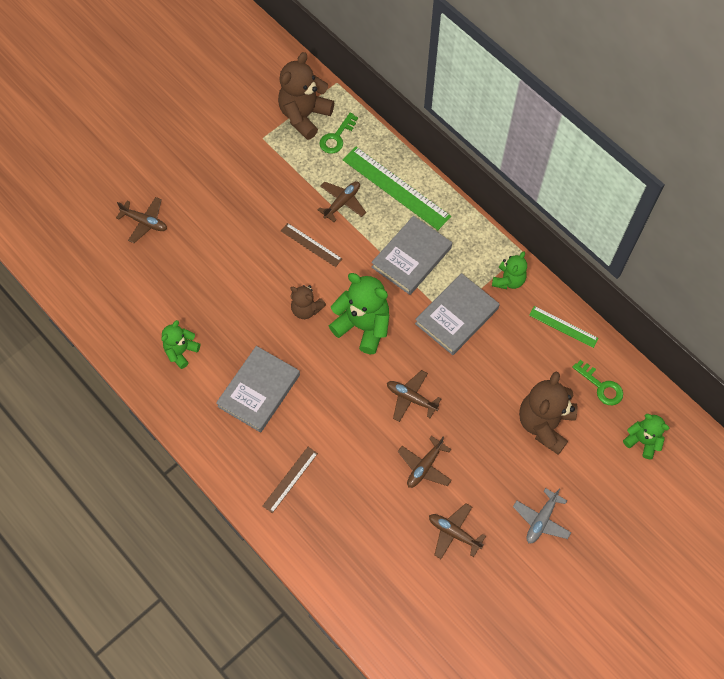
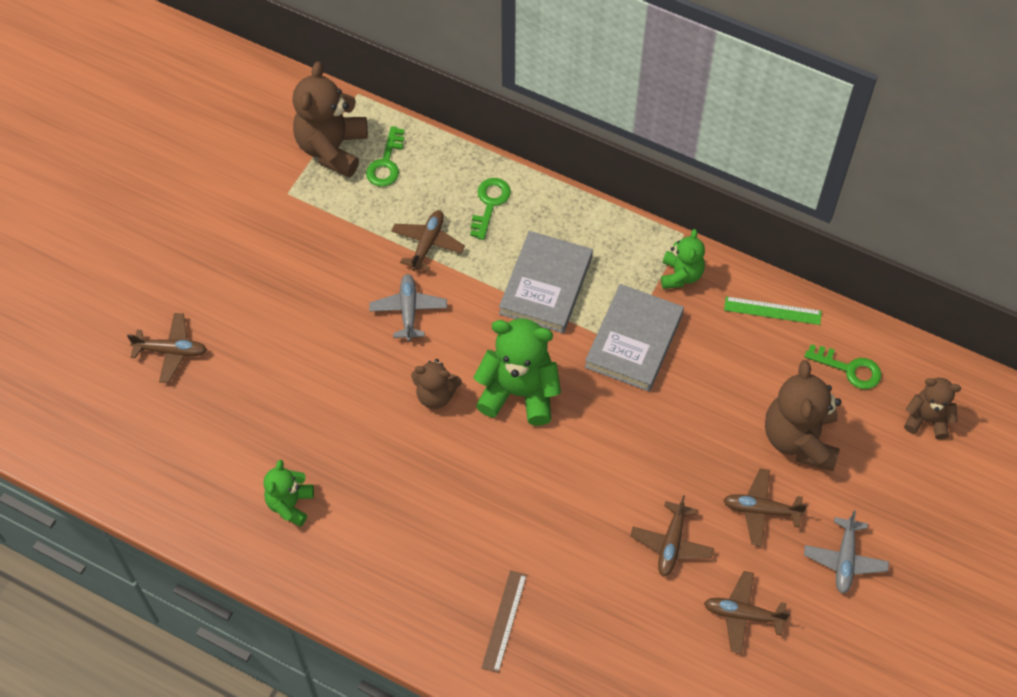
camera: 20 degrees left, 5 degrees down
grey book [216,346,300,433] -> none
brown ruler [281,223,342,267] -> grey plane [369,274,447,341]
green ruler [343,147,451,230] -> green key [470,178,511,240]
brown plane [387,370,441,422] -> brown plane moved to [723,468,808,546]
green teddy bear [623,414,669,459] -> brown teddy bear [904,378,961,440]

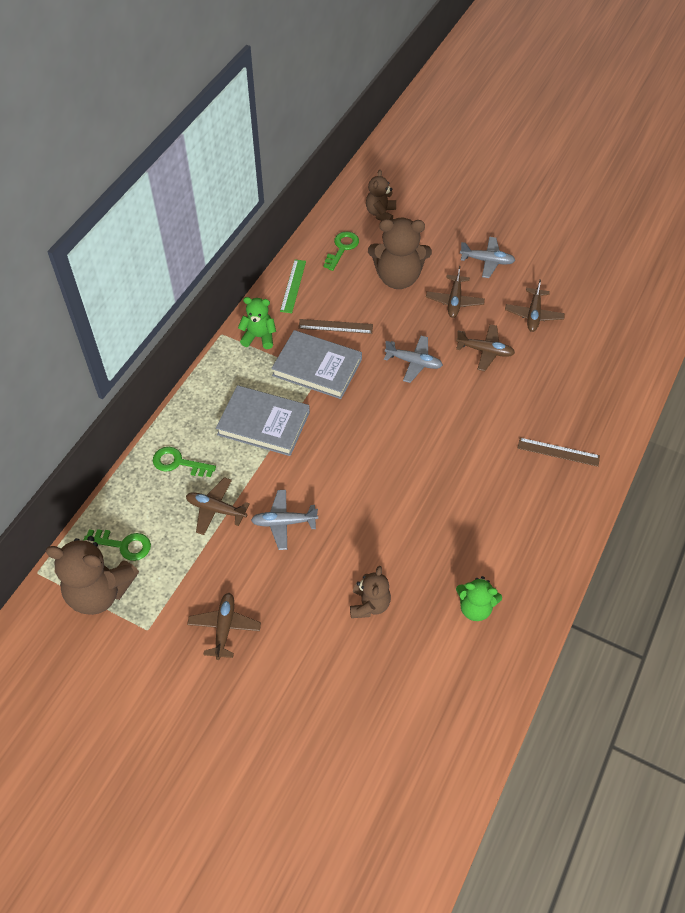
camera: 90 degrees left, 5 degrees down
brown plane [127,313,207,383] -> brown plane moved to [187,593,261,660]
brown teddy bear [411,359,462,409] -> brown teddy bear moved to [350,566,391,618]
green teddy bear [473,318,561,426] -> none
none -> brown ruler [298,319,373,334]
none -> grey plane [384,336,443,383]

